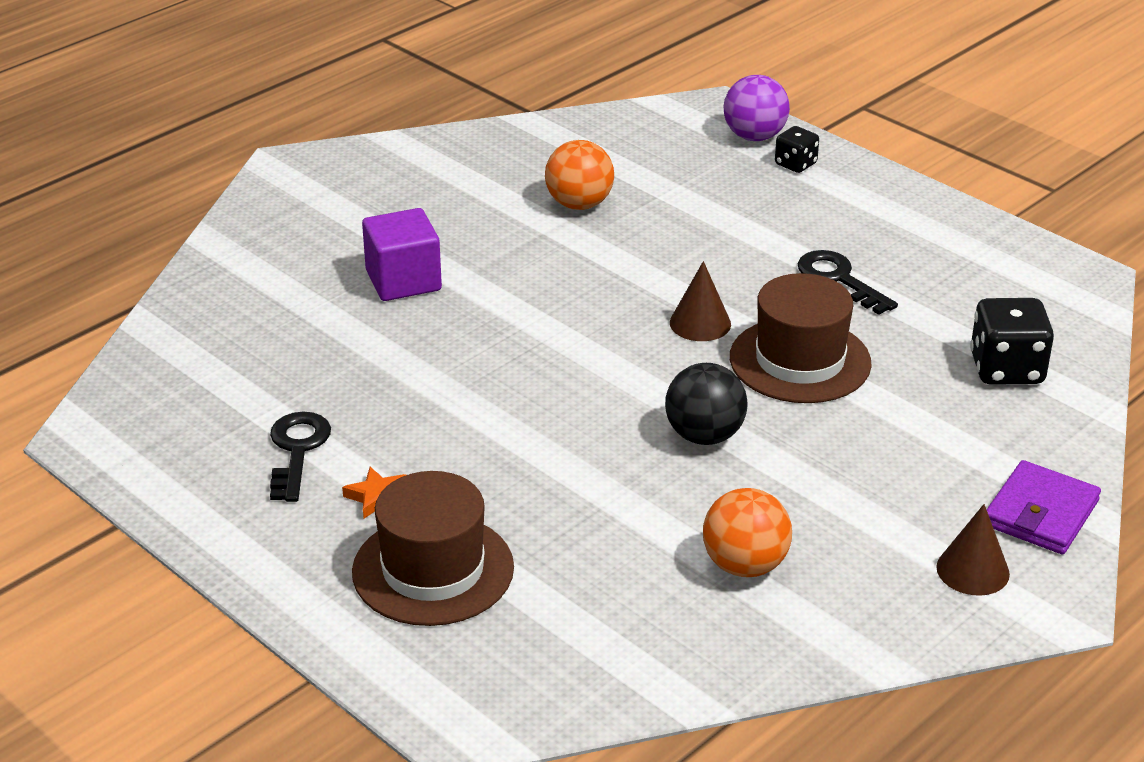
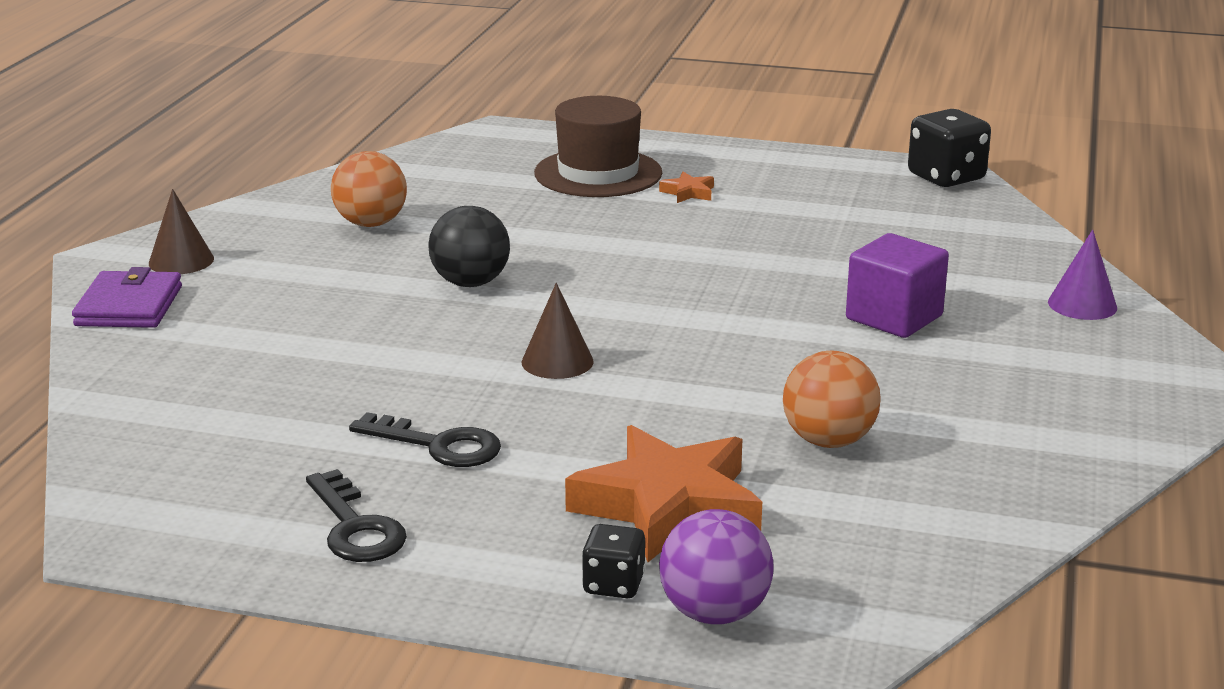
camera: 150 degrees right, 10 degrees down
black key [270,412,331,502] -> black key moved to [306,469,407,562]
brown hat [730,273,872,403] -> none
black dice [970,298,1054,385] -> black dice moved to [908,109,991,187]
none -> orange star [565,425,762,562]
none -> purple cone [1048,230,1117,320]

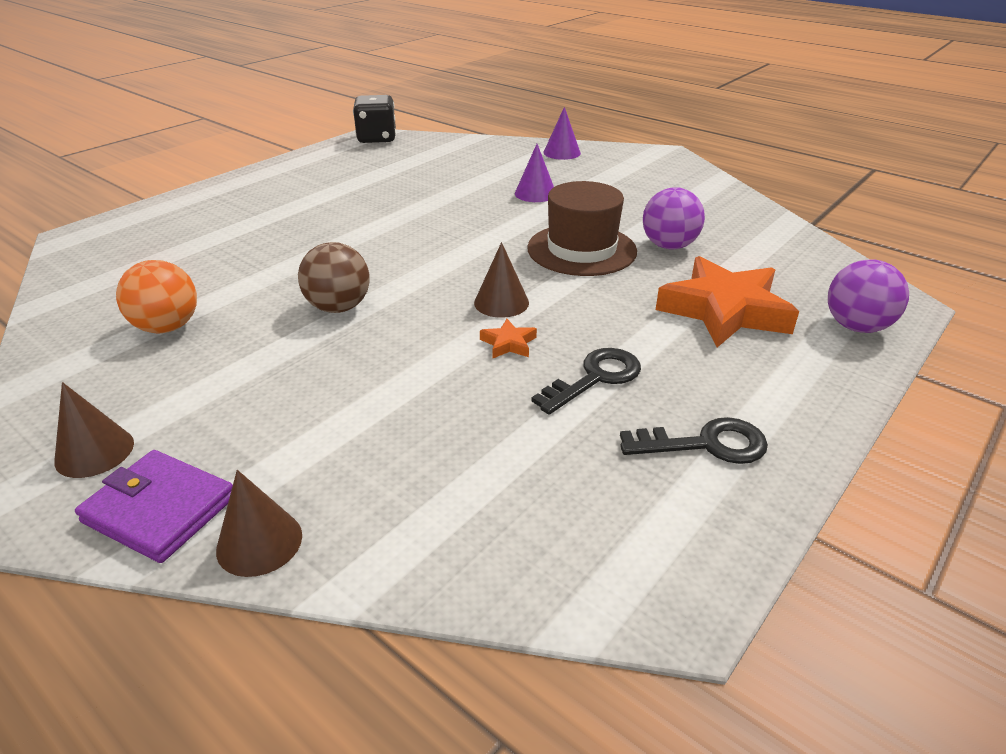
camera: 65 degrees left, 10 degrees up
black ball [428,206,510,287] -> brown ball [298,242,370,313]
brown hat [534,96,662,197] -> brown hat moved to [527,181,637,276]
black dice [582,524,646,598] -> none
orange star [659,172,714,203] -> orange star moved to [480,319,537,359]
orange ball [783,351,881,448] -> purple ball [643,187,705,249]
purple cube [846,233,949,338] -> purple cone [515,144,554,202]
none -> brown cone [216,470,302,577]

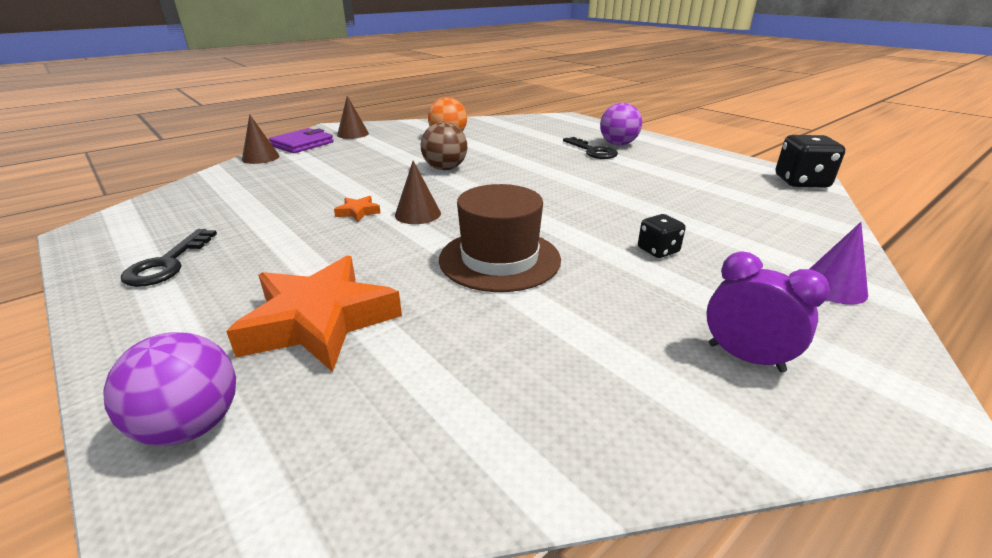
camera: 100 degrees right, 5 degrees down
purple cone [515,144,554,202] -> black dice [638,214,686,258]
black key [531,348,641,415] -> black key moved to [563,137,618,159]
purple ball [643,187,705,249] -> purple ball moved to [600,103,642,146]
none -> purple clock [706,252,830,372]

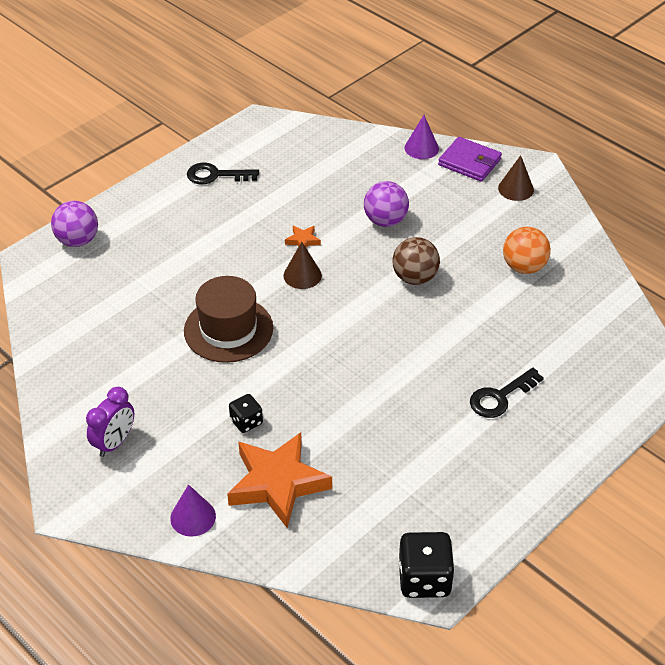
camera: 85 degrees right, 15 degrees up
orange star [226,256,402,372] -> orange star moved to [227,432,332,528]
brown cone [242,114,280,164] -> purple cone [405,115,439,159]
purple ball [600,103,642,146] -> purple ball moved to [364,181,409,227]

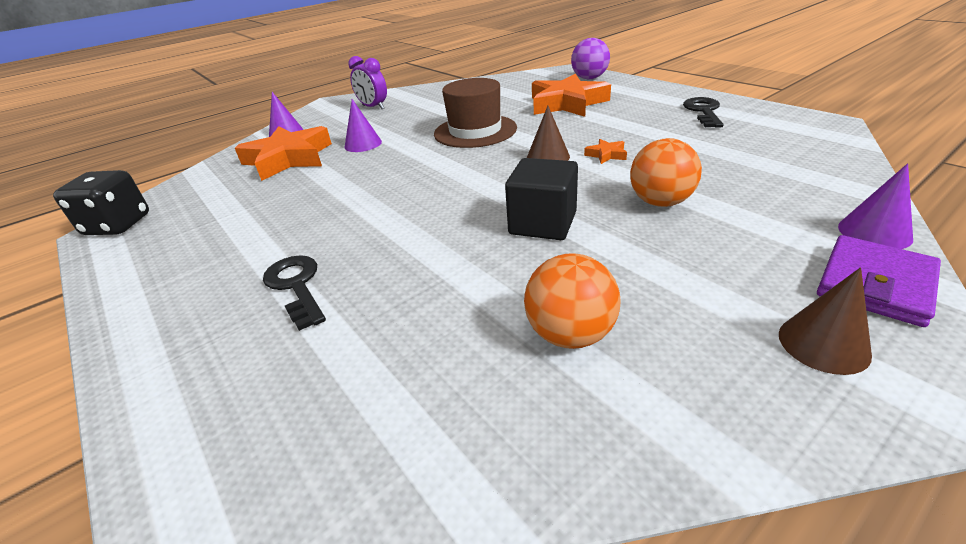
camera: 100 degrees right, 10 degrees down
black dice [229,394,263,433] -> purple cone [344,99,382,152]
purple ball [364,181,409,227] -> orange ball [630,138,702,207]
brown ball [392,237,440,285] -> black cube [505,158,578,240]
none -> orange star [532,74,611,117]

